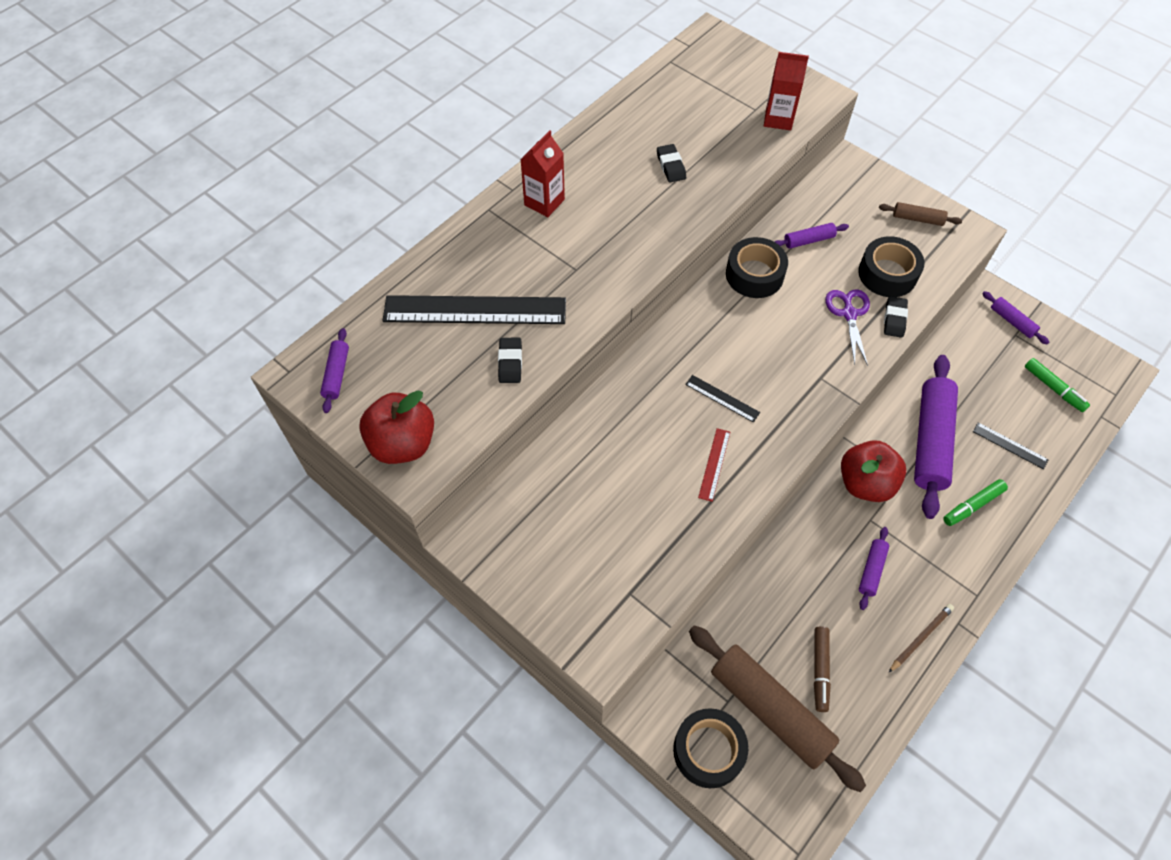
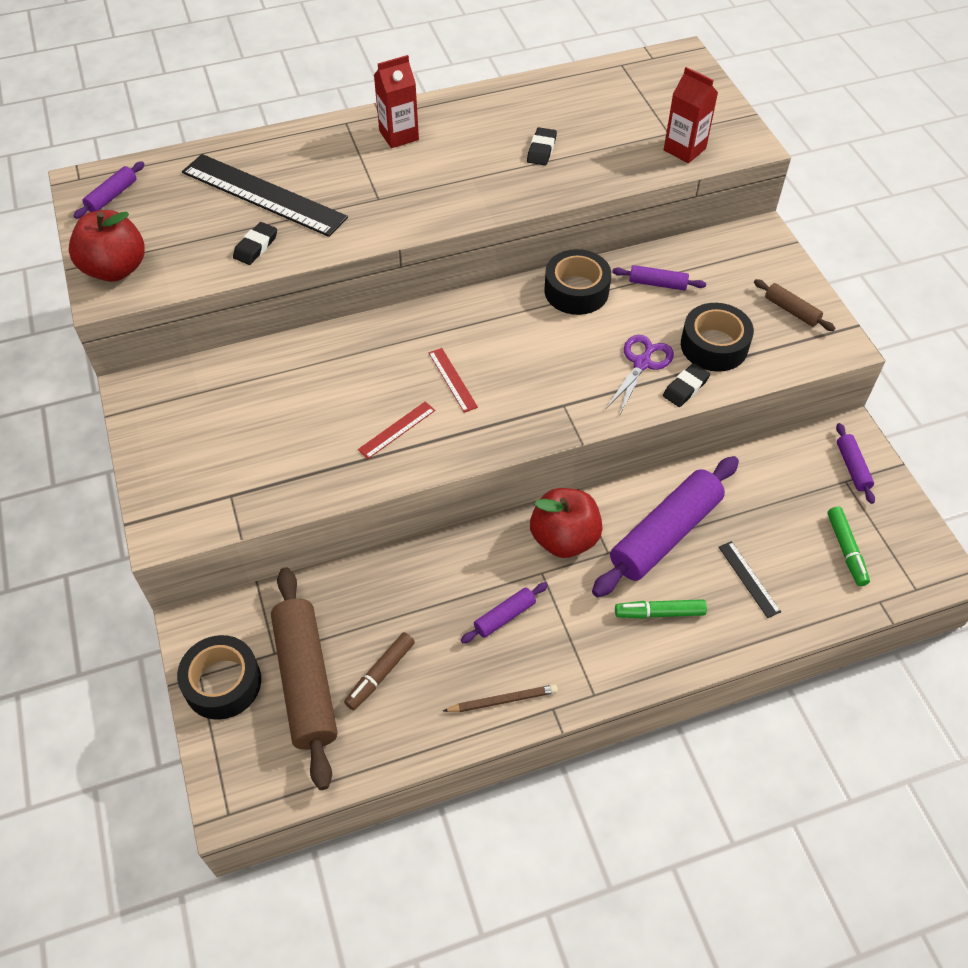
camera: 30 degrees right, 5 degrees down
black ruler [685,375,760,423] -> red ruler [429,348,478,413]

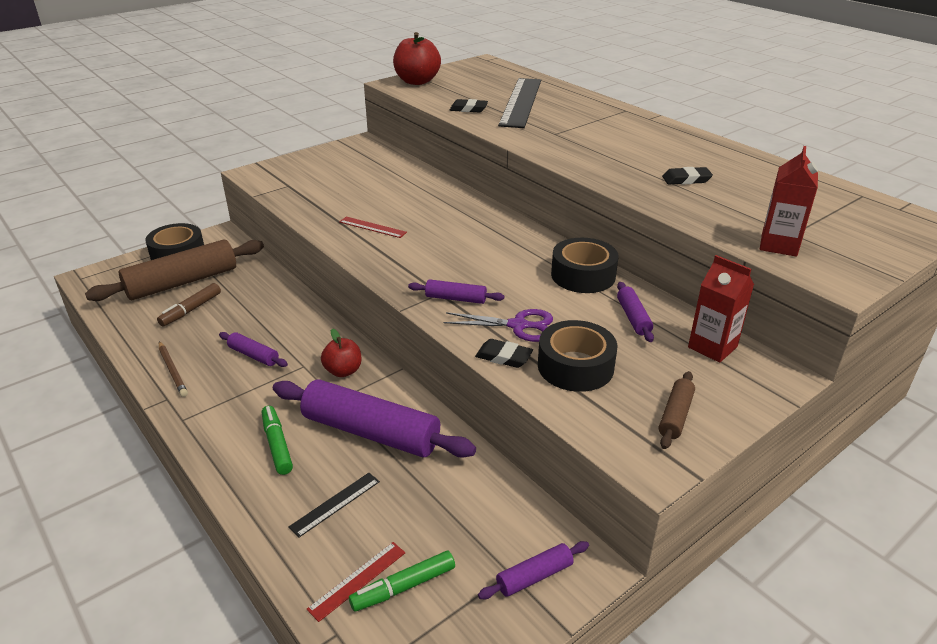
camera: 70 degrees right, 20 degrees down
purple rolling pin [74,161,144,219] -> purple rolling pin moved to [408,279,504,304]
brown marker [344,632,415,710] -> brown marker turned 75 degrees counterclockwise [157,283,221,327]
red carton [374,55,419,148] -> red carton moved to [688,255,754,363]
red ruler [429,348,478,413] -> red ruler moved to [307,542,405,622]
red apple [530,488,603,558] -> red apple [321,329,361,377], size x0.61

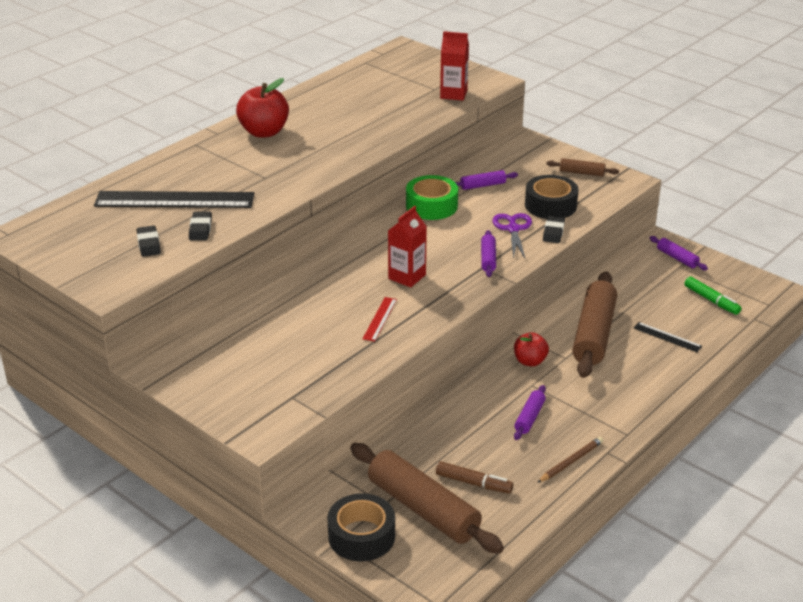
camera: 100 degrees left, 0 degrees up
green marker [262,406,293,475] -> none
purple rolling pin [273,380,476,458] -> brown rolling pin [572,271,617,378]
red ruler [307,542,405,622] -> none
red apple [393,32,441,85] -> red apple moved to [236,78,289,138]
black tape [551,238,619,293] -> green tape [406,175,458,220]
black eraser [662,167,713,184] -> black eraser moved to [137,226,161,257]
red carton [688,255,754,363] -> red carton moved to [388,206,427,288]

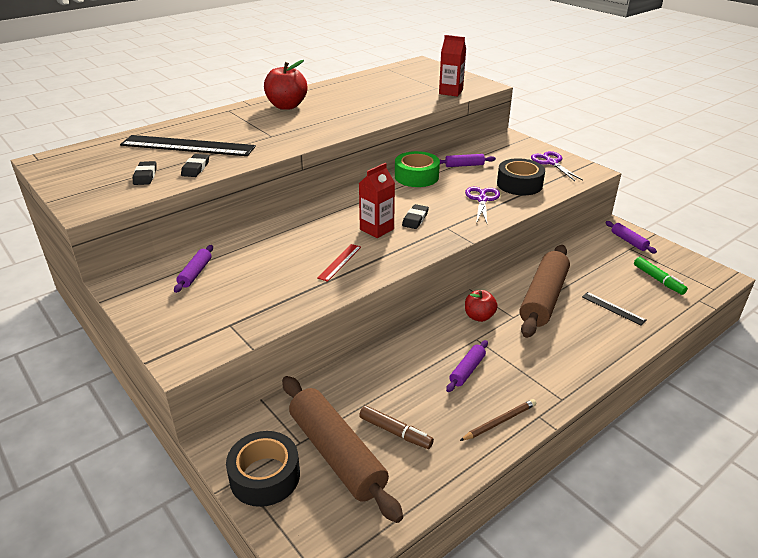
camera: 10 degrees right, 0 degrees up
purple rolling pin [481,230,496,277] -> purple rolling pin moved to [174,245,213,293]
black eraser [543,215,565,243] -> black eraser moved to [402,204,429,229]
brown rolling pin [546,158,619,177] -> purple scissors [531,151,583,181]

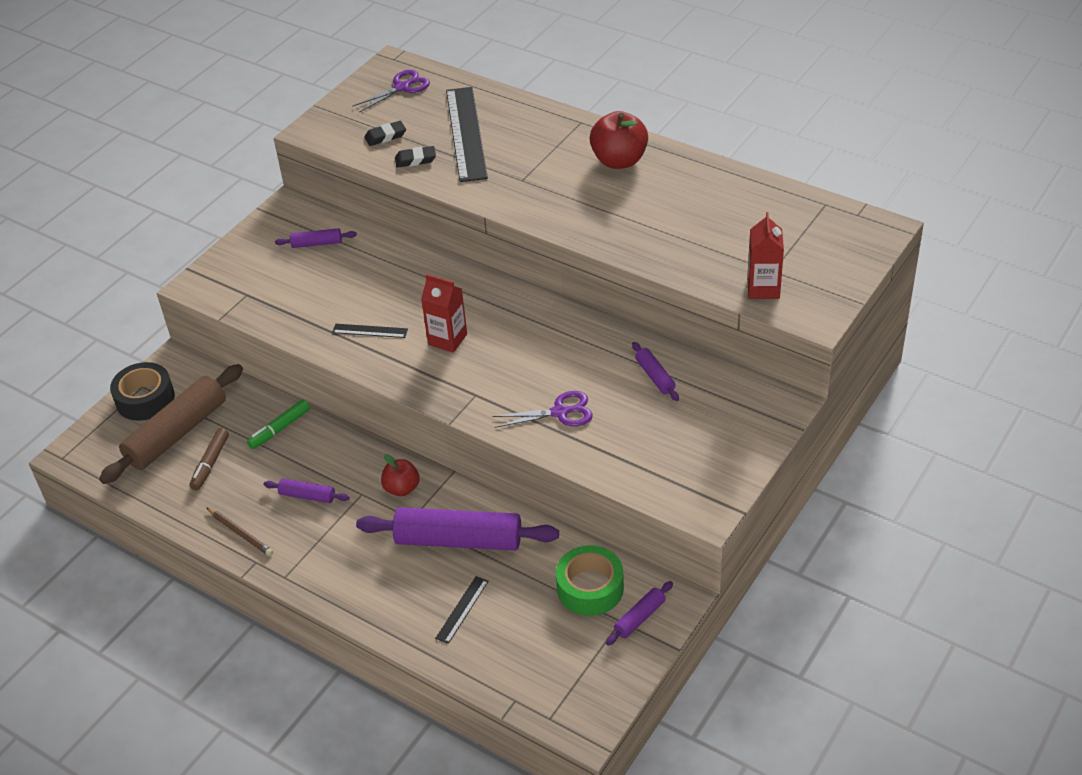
camera: 75 degrees right, 10 degrees up
red ruler [317,244,361,282] -> black ruler [332,324,408,338]
green tape [395,151,440,187] -> green tape moved to [556,545,624,616]
black eraser [402,204,429,229] -> none
black tape [497,158,545,195] -> none
brown rolling pin [520,245,570,338] -> purple rolling pin [356,507,559,551]
purple scissors [531,151,583,181] -> purple scissors moved to [352,70,430,113]
green marker [634,257,688,295] -> green marker moved to [247,399,310,449]

